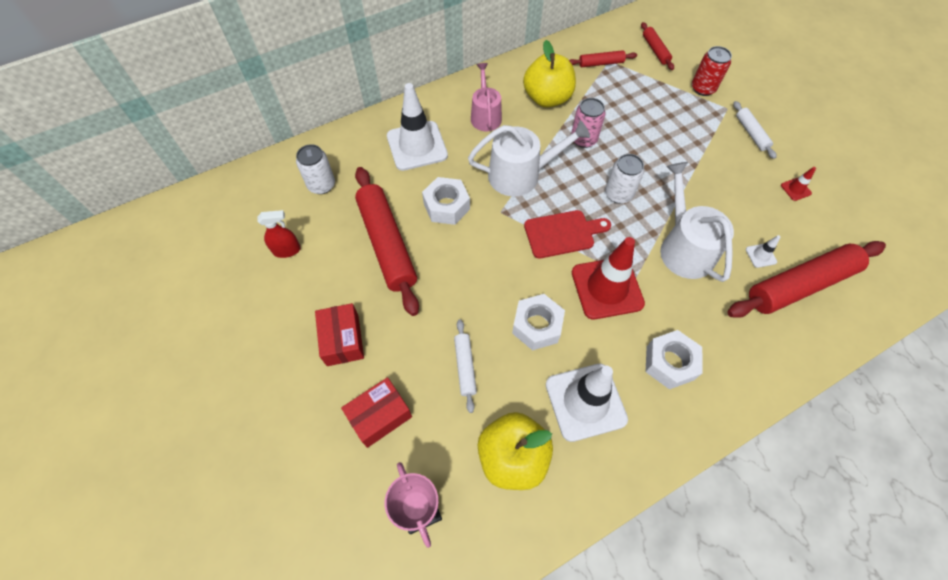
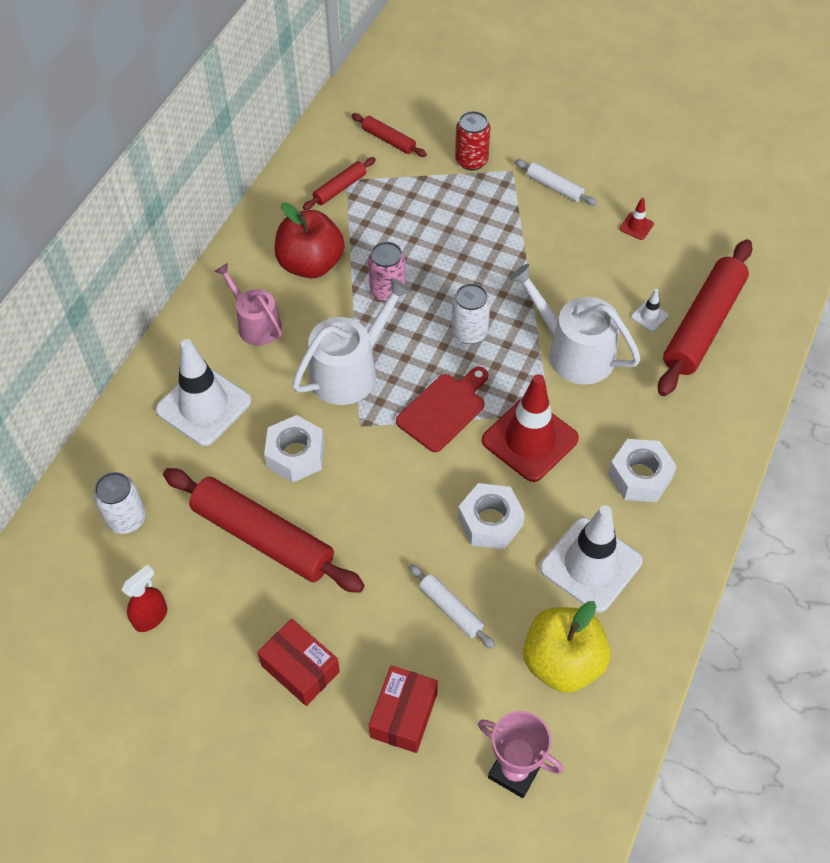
camera: 35 degrees left, 5 degrees down
yellow apple [523,40,576,108] -> red apple [275,202,344,278]

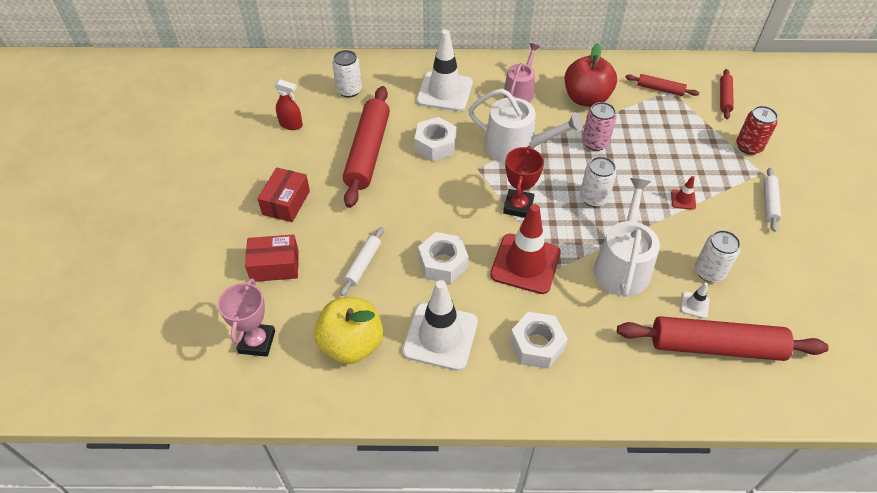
camera: 65 degrees right, 5 degrees down
red cutting board [396,367,488,452] -> red trophy [503,146,544,218]
red traffic cone [619,198,654,240] -> red traffic cone moved to [671,176,696,210]
none -> white can [695,230,740,282]

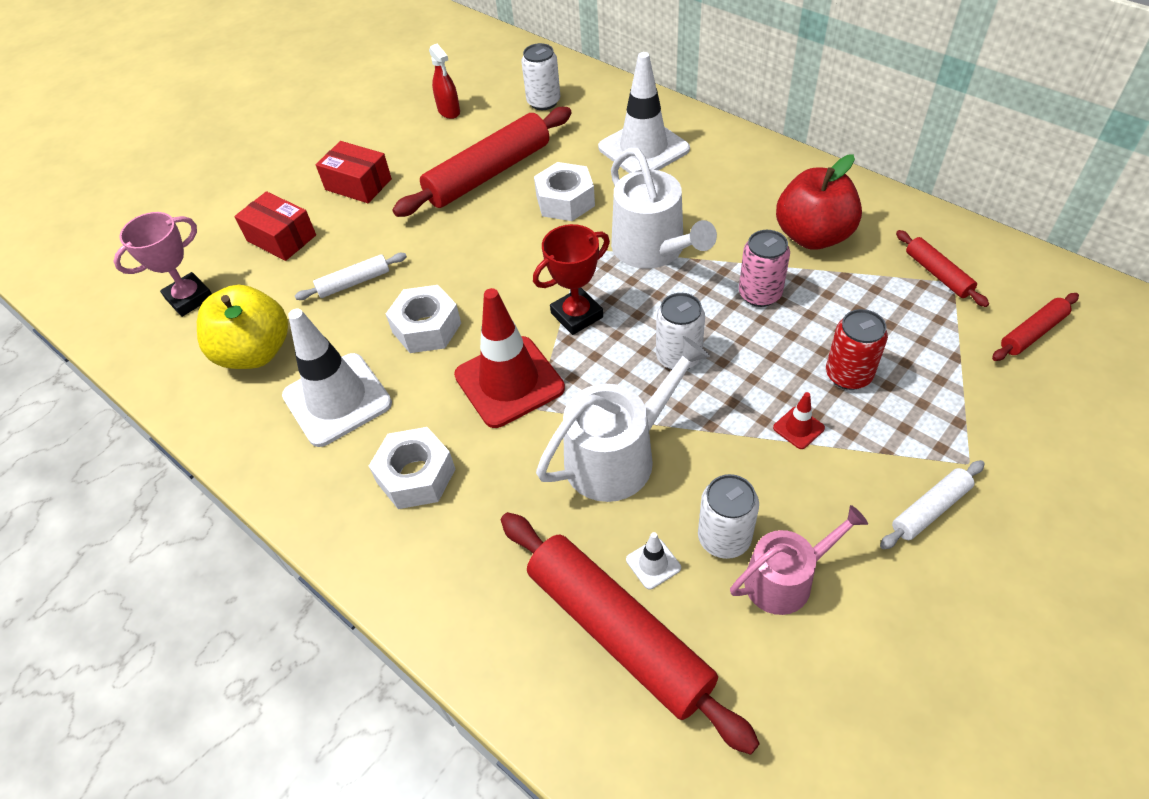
camera: 45 degrees right, 0 degrees up
red box [257,167,310,222] -> red box turned 60 degrees clockwise [316,141,392,203]
pink watering can [504,43,540,102] -> pink watering can moved to [730,505,868,615]
red can [736,106,778,155] -> red can moved to [826,309,888,390]

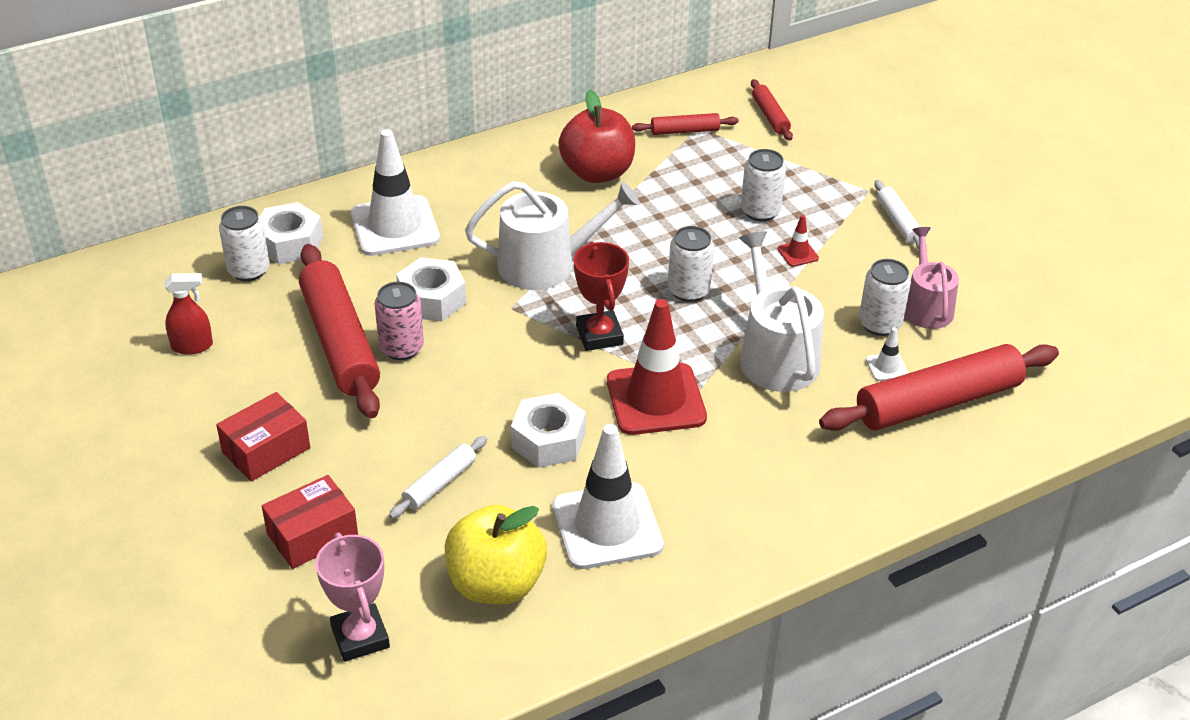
camera: 75 degrees left, 10 degrees down
white rolling pin [295,253,407,300] -> white rolling pin turned 45 degrees clockwise [389,436,487,519]
white nut [369,427,455,509] -> white nut moved to [260,202,323,264]
pink can [739,230,790,307] -> pink can moved to [374,282,424,360]
red can [826,309,888,390] -> white can [741,149,786,221]

